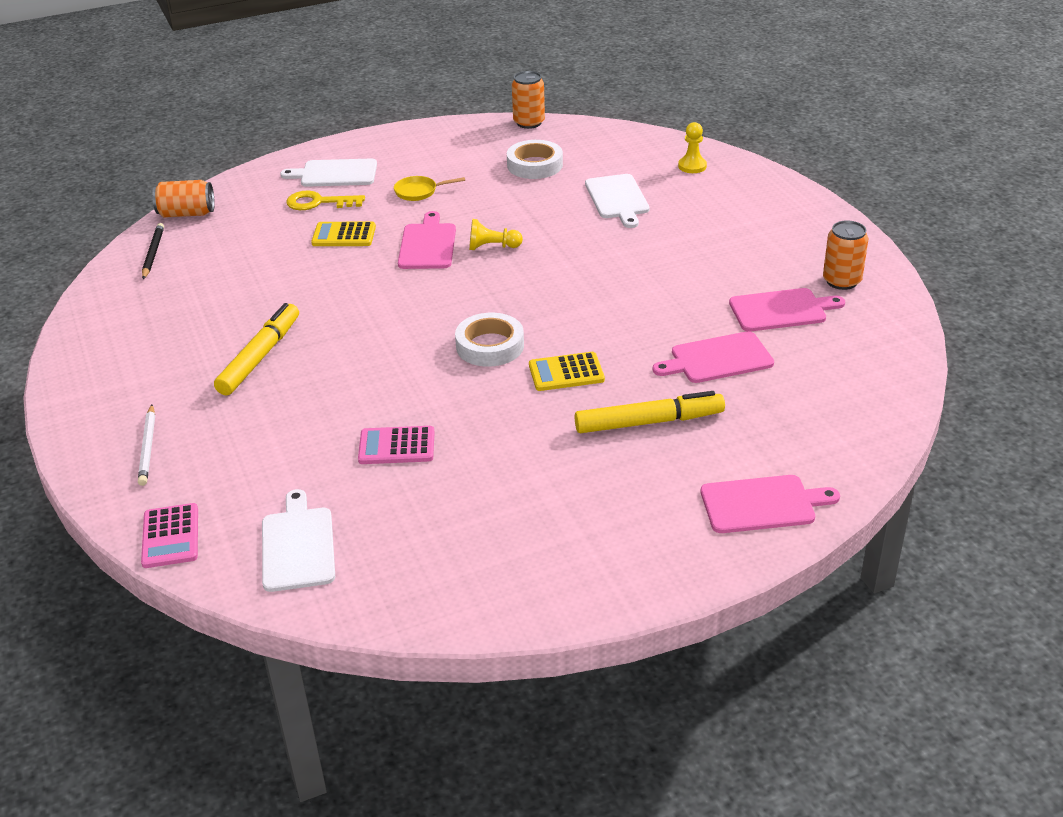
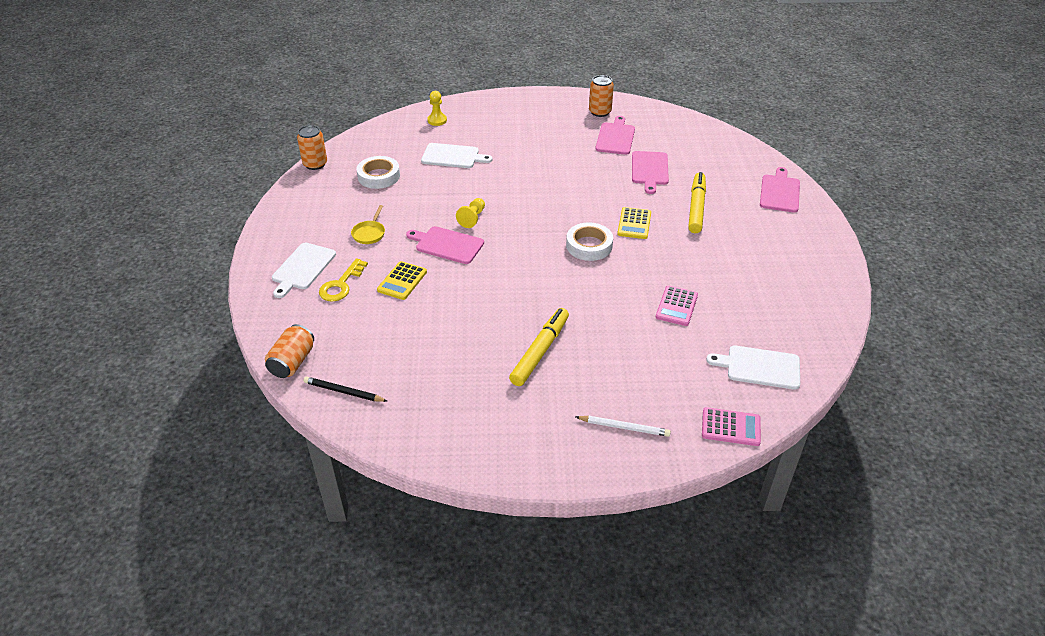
camera: 70 degrees left, 5 degrees up
yellow marker [214,303,299,395] -> yellow marker turned 75 degrees clockwise [509,308,569,386]

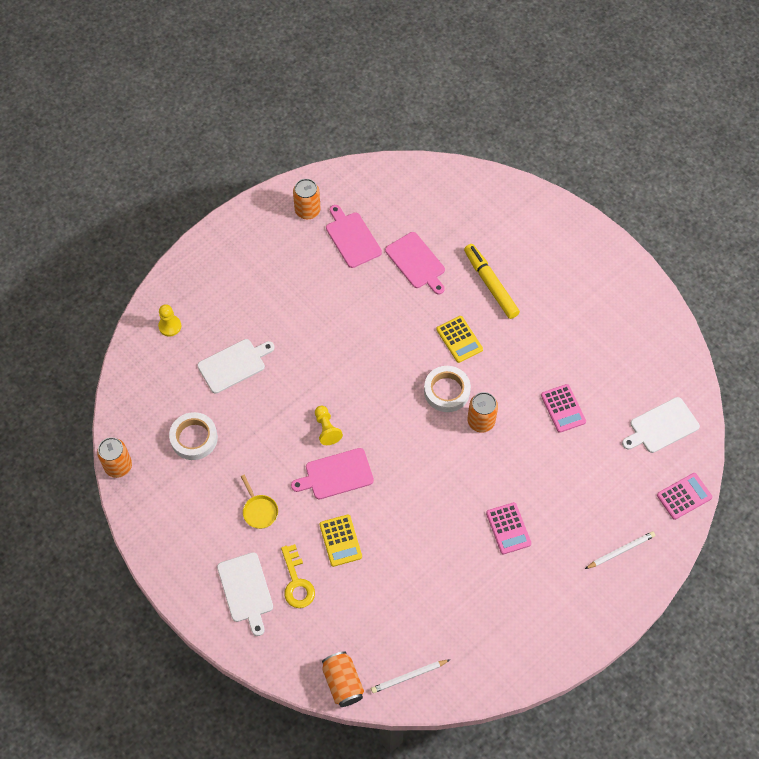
camera: 40 degrees left, 20 degrees up
black pencil [303,377,387,402] -> white pencil [371,660,449,693]
yellow marker [509,308,569,386] -> pink calculator [486,502,531,554]
pink cutting board [760,167,800,213] -> none
none -> orange can [467,392,498,433]

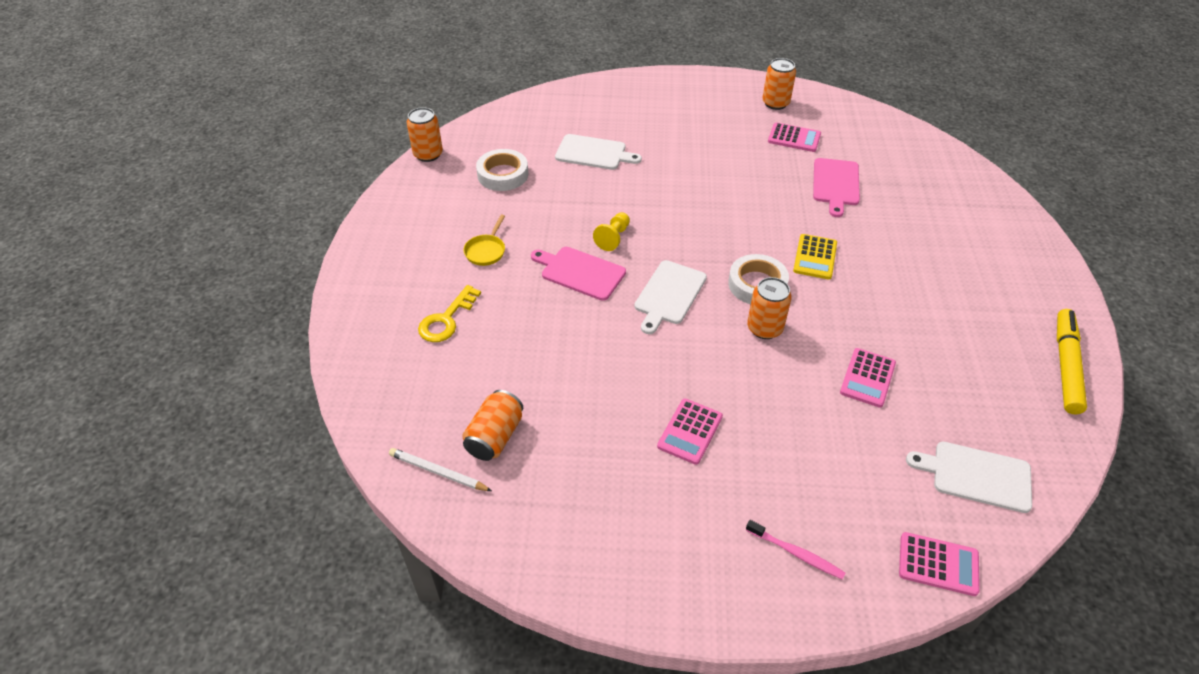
camera: 45 degrees right, 15 degrees down
yellow pawn [158,304,181,337] -> none
white cutting board [217,552,273,636] -> white cutting board moved to [634,260,707,334]
yellow calculator [320,515,362,567] -> none
orange can [322,651,364,707] -> orange can moved to [462,390,523,461]
pink cutting board [326,205,382,268] -> pink calculator [768,123,821,152]
yellow marker [464,244,520,319] -> yellow marker moved to [1057,309,1087,415]
white pencil [585,531,655,569] -> pink toothbrush [746,520,845,580]

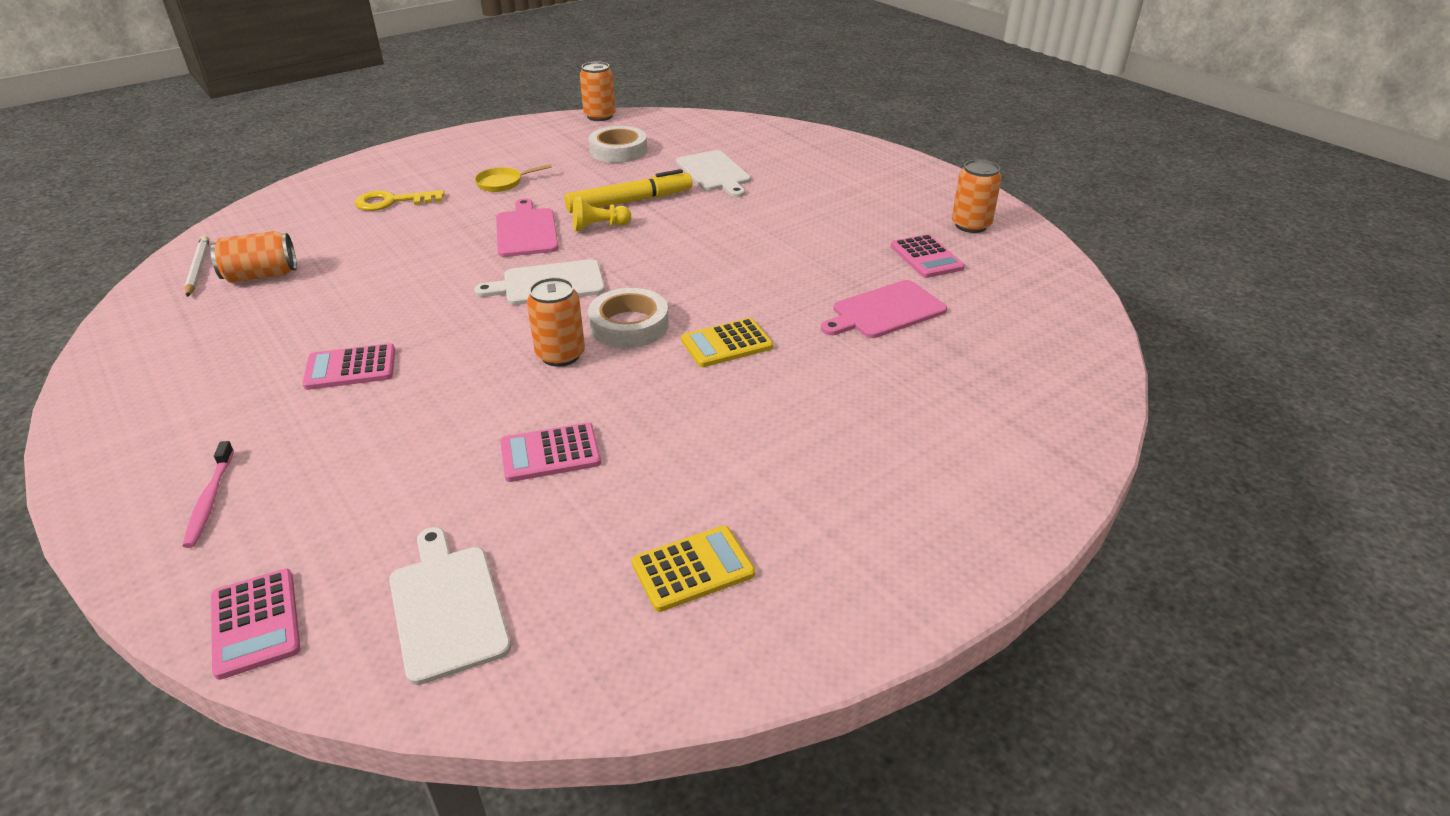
camera: 50 degrees right, 10 degrees down
yellow marker [1057,309,1087,415] -> yellow marker moved to [565,169,692,213]
none -> yellow calculator [631,526,755,612]

